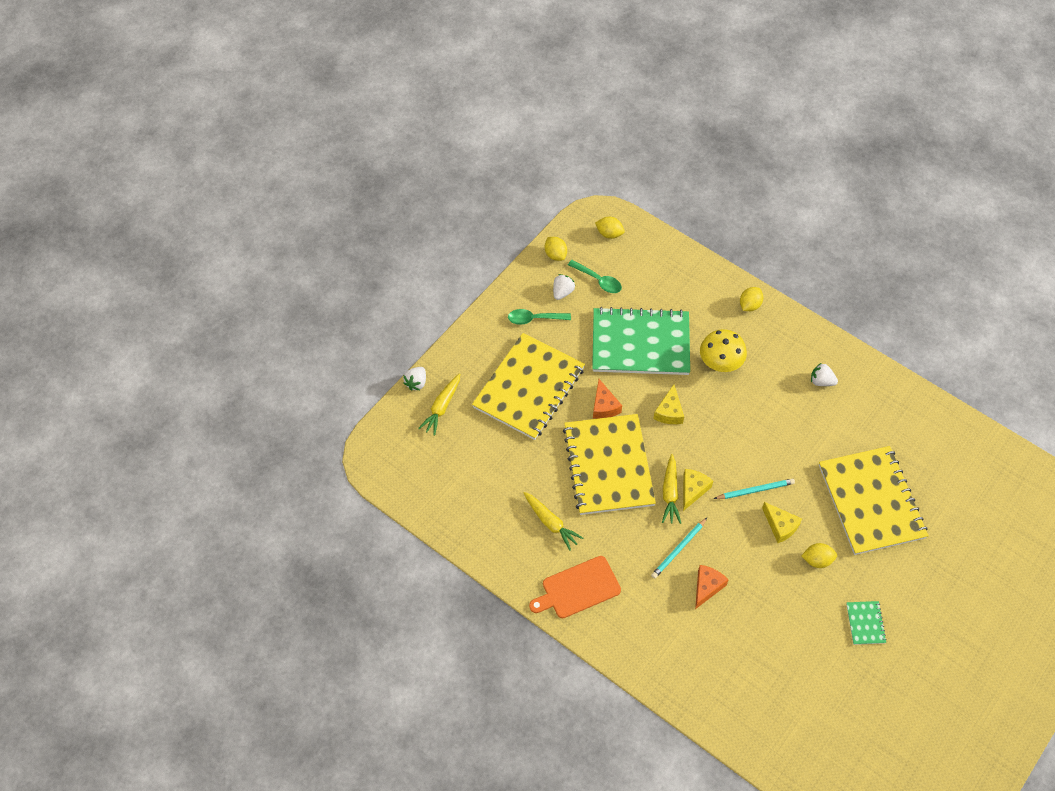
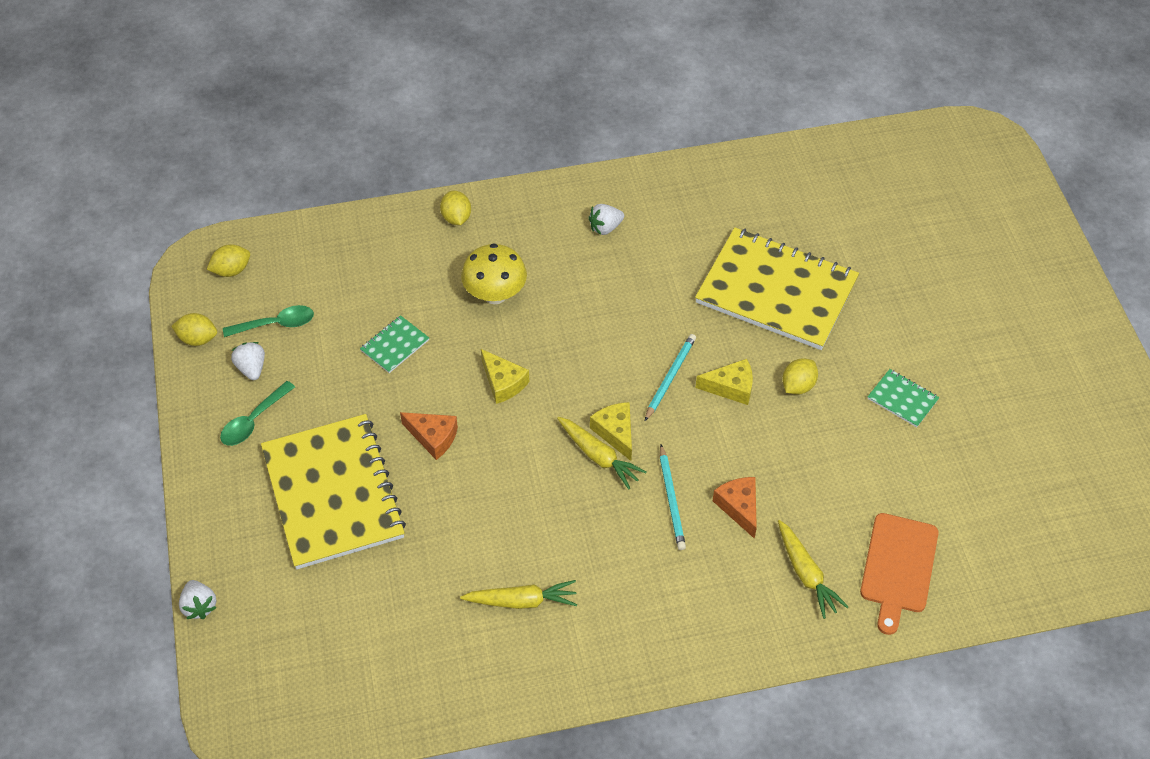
camera: 50 degrees left, 5 degrees down
yellow carrot [418,373,460,436] -> yellow carrot moved to [778,520,849,619]
orange cutting board [529,556,621,618] -> orange cutting board moved to [860,513,939,635]
yellow notebook [563,414,656,515] -> none
green notebook [592,307,690,375] -> green notebook [360,315,429,373], size x0.41

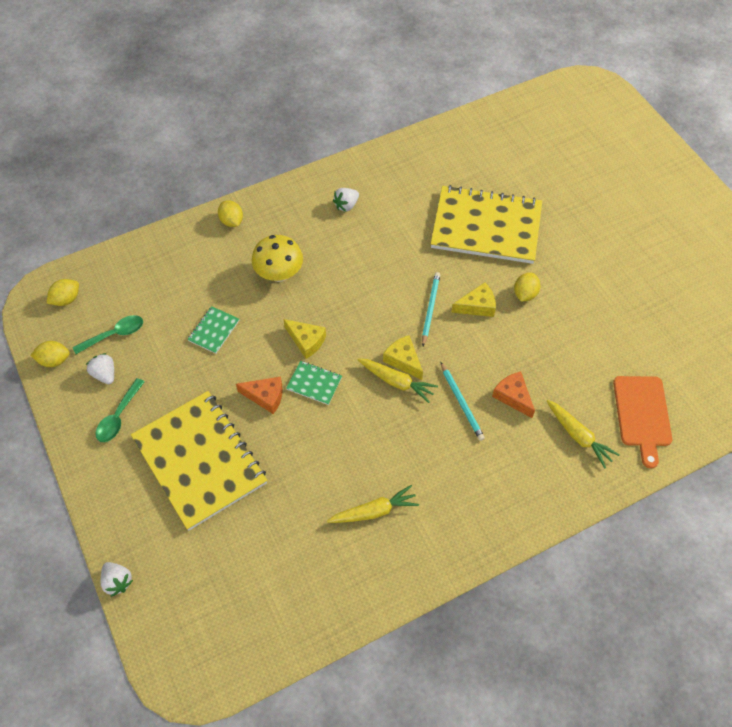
camera: 15 degrees left, 5 degrees up
green notebook [868,369,939,427] -> green notebook moved to [286,361,342,405]

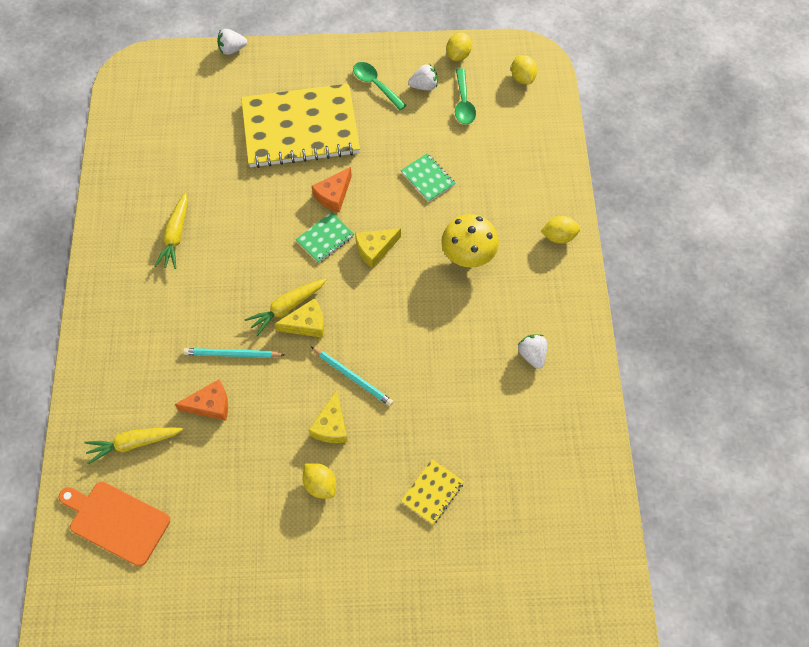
camera: 115 degrees right, 5 degrees up
yellow notebook [431,185,542,264] -> yellow notebook [401,459,464,525], size x0.41

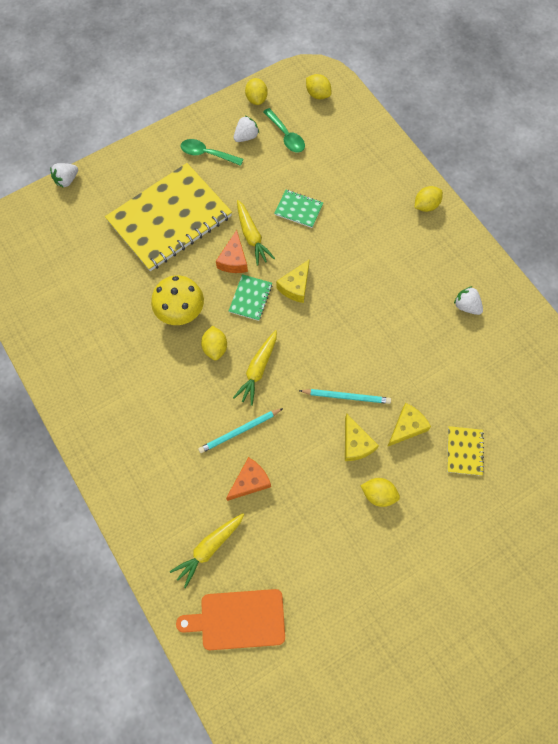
camera: 30 degrees left, 5 degrees up
yellow carrot [155,192,188,269] -> yellow carrot moved to [237,200,275,266]
yellow cheese [275,298,324,338] -> yellow cheese moved to [387,403,431,447]
yellow mushroom [441,214,499,267] -> yellow mushroom moved to [151,275,204,325]
none -> yellow lemon [201,326,227,360]

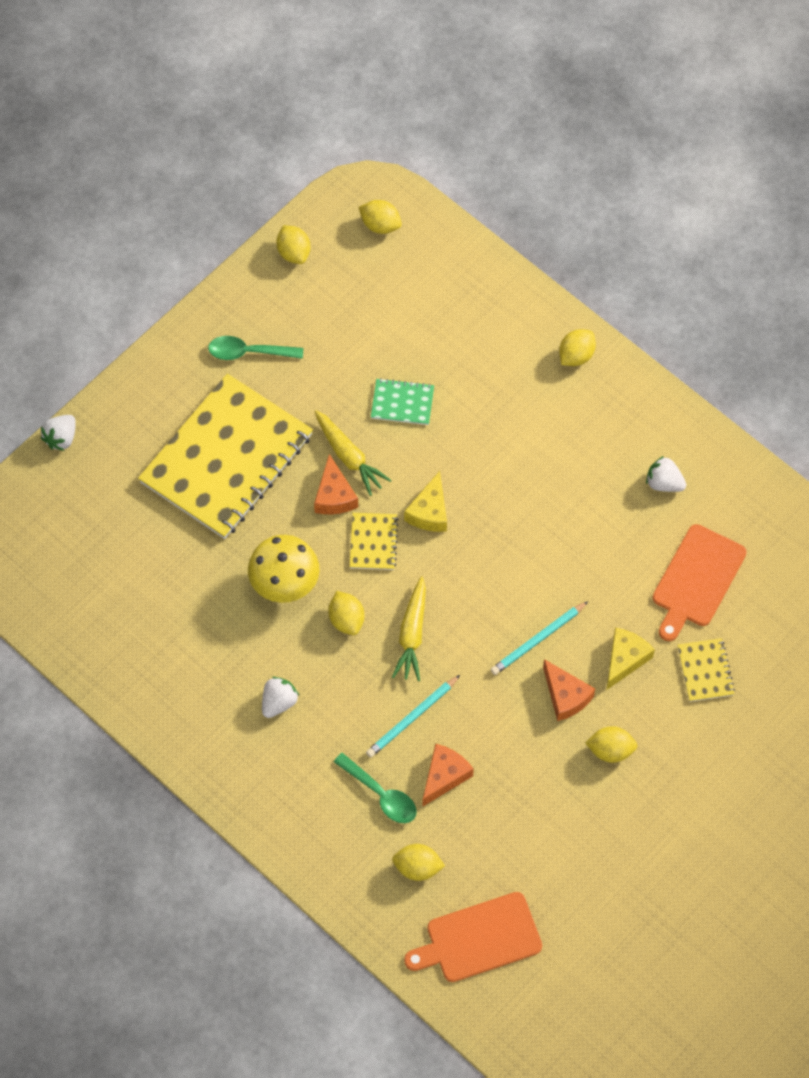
camera: 15 degrees left, 5 degrees down
yellow carrot [170,513,244,588] -> yellow lemon [392,844,445,881]
green notebook [229,274,272,321] -> yellow notebook [350,513,398,570]
white strawberry [234,115,259,142] -> white strawberry moved to [262,677,299,718]
green spoon [263,108,305,153] -> green spoon moved to [334,753,417,823]
turquoise pencil [299,389,391,404] -> turquoise pencil turned 150 degrees clockwise [490,601,588,675]
yellow cheese [345,414,379,461] -> orange cheese [543,659,595,721]
none -> orange cutting board [653,524,747,641]

